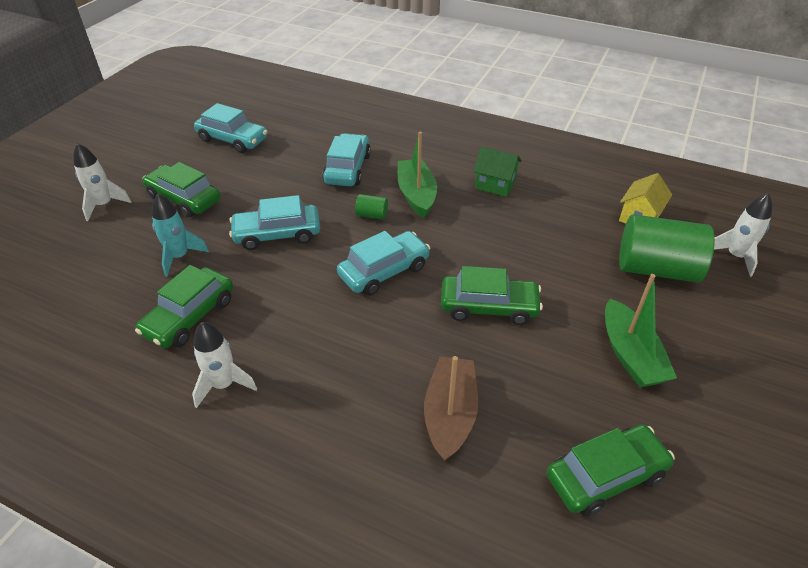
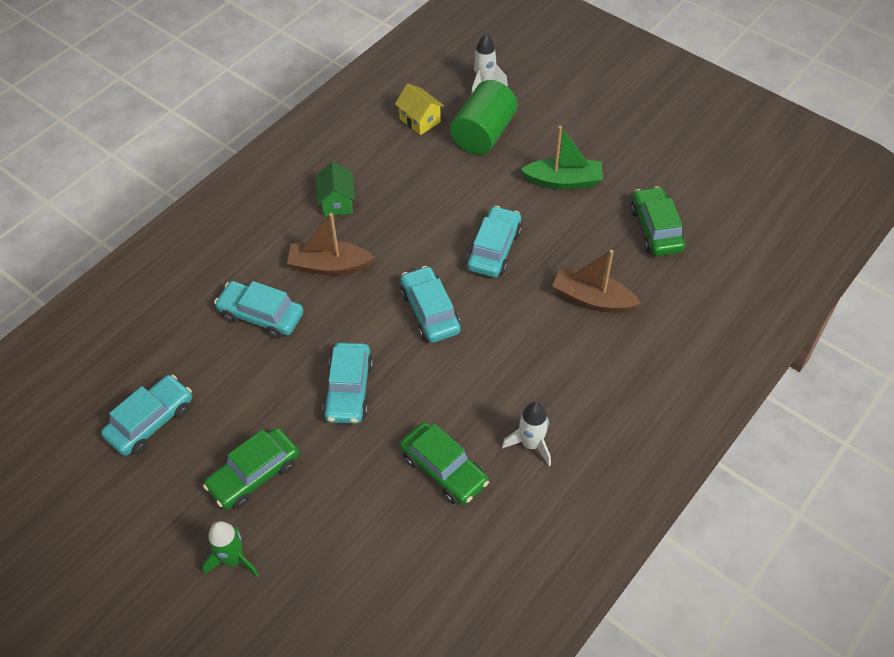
camera: 75 degrees left, 10 degrees up
white rocket [73,143,131,221] -> green rocket [202,521,259,577]
turquoise rocket [152,193,209,277] -> none
green cylinder [355,194,388,220] -> none
green boat [398,132,437,218] -> brown boat [287,213,375,275]
green car [441,266,543,325] -> turquoise car [466,206,522,277]
green house [473,147,522,197] -> green house turned 45 degrees counterclockwise [316,162,355,216]

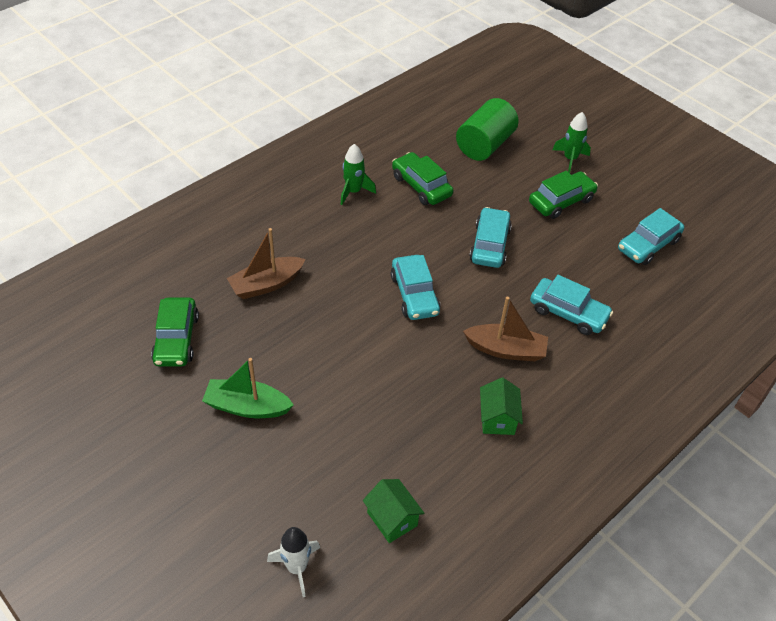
camera: 175 degrees left, 5 degrees down
yellow house [395,84,444,135] -> green house [363,479,424,543]
green cylinder [450,80,518,155] -> green cylinder moved to [456,98,519,161]
turquoise car [466,206,522,277] -> none
white rocket [502,402,551,466] -> green rocket [341,144,376,205]
brown boat [552,250,641,313] -> brown boat turned 120 degrees clockwise [227,228,306,299]

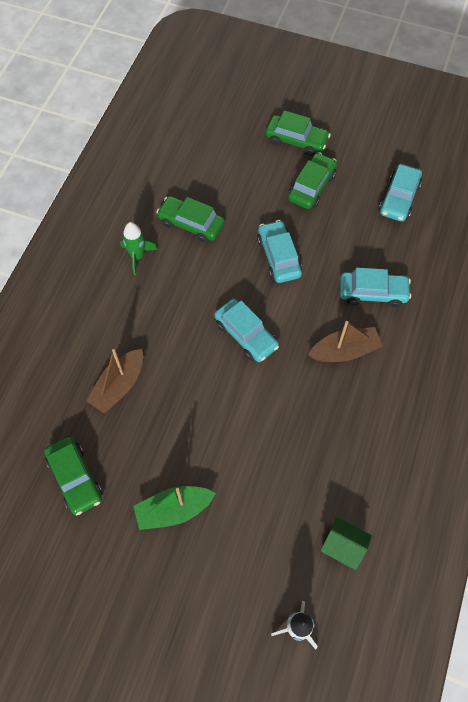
camera: 25 degrees left, 15 degrees up
green cylinder [456,98,519,161] -> none
green house [480,378,523,435] -> none
green rocket [553,112,591,173] -> green car [266,110,331,156]

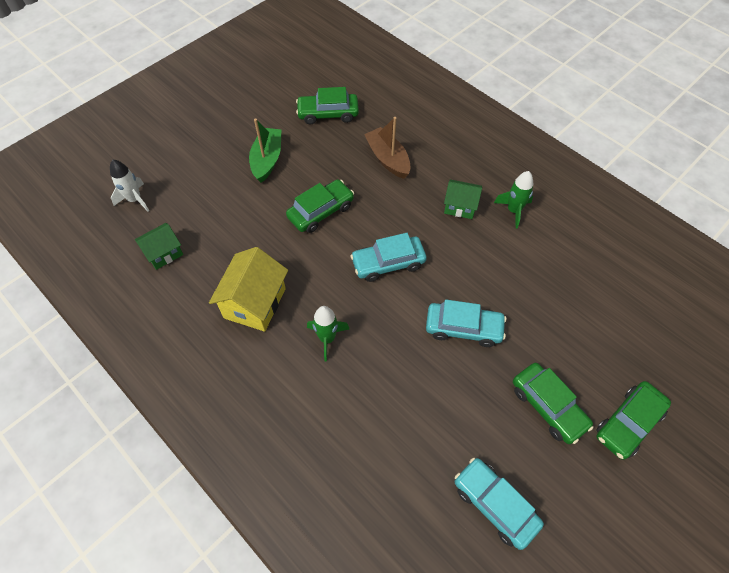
camera: 115 degrees right, 5 degrees down
green car [156,196,225,243] -> green car moved to [286,179,354,233]
brown boat [308,321,383,362] -> green rocket [307,306,349,362]
turquoise car [340,268,411,307] -> none
none -> yellow house [209,247,288,332]
none -> green house [444,179,482,219]

